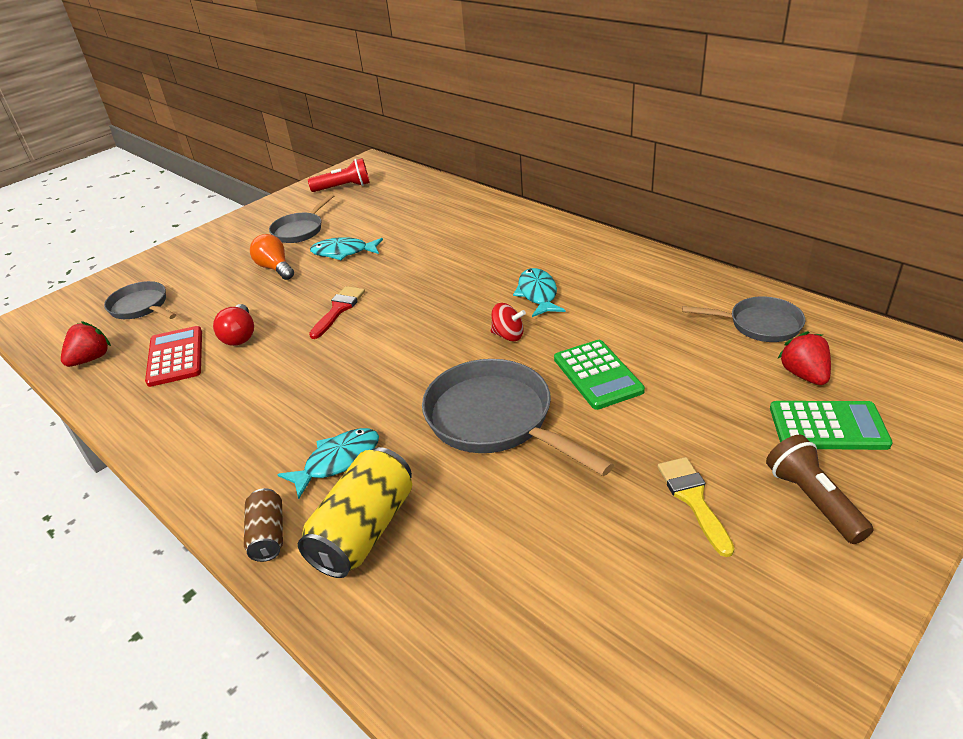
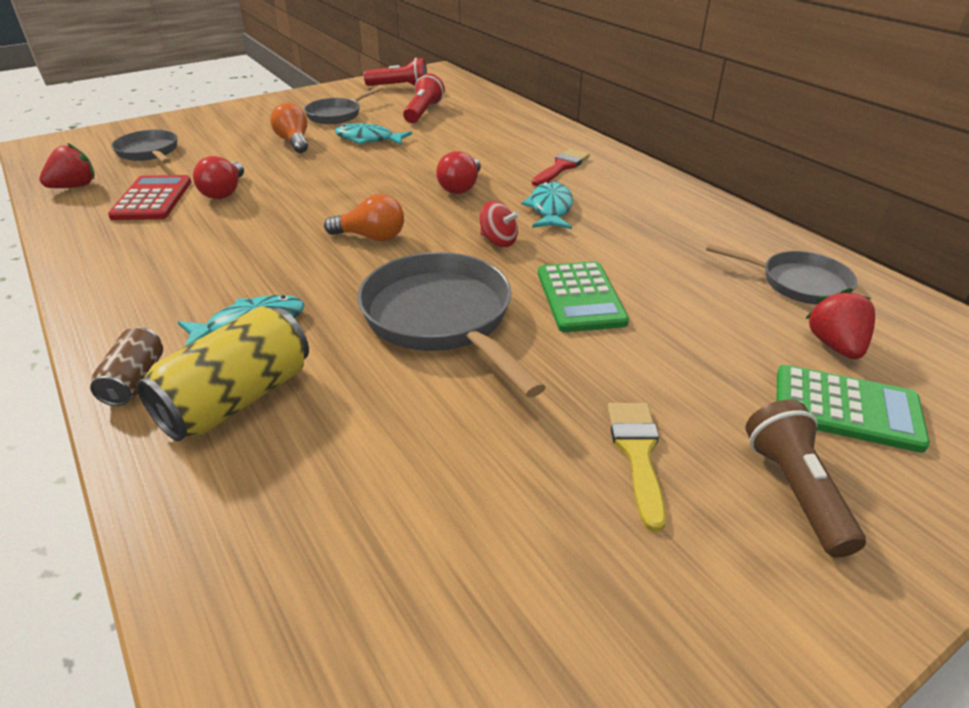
camera: 10 degrees right, 0 degrees up
red brush [309,286,365,339] -> red brush moved to [532,149,590,186]
none -> orange light bulb [324,194,404,241]
none -> red flashlight [403,74,445,123]
none -> red light bulb [436,151,481,194]

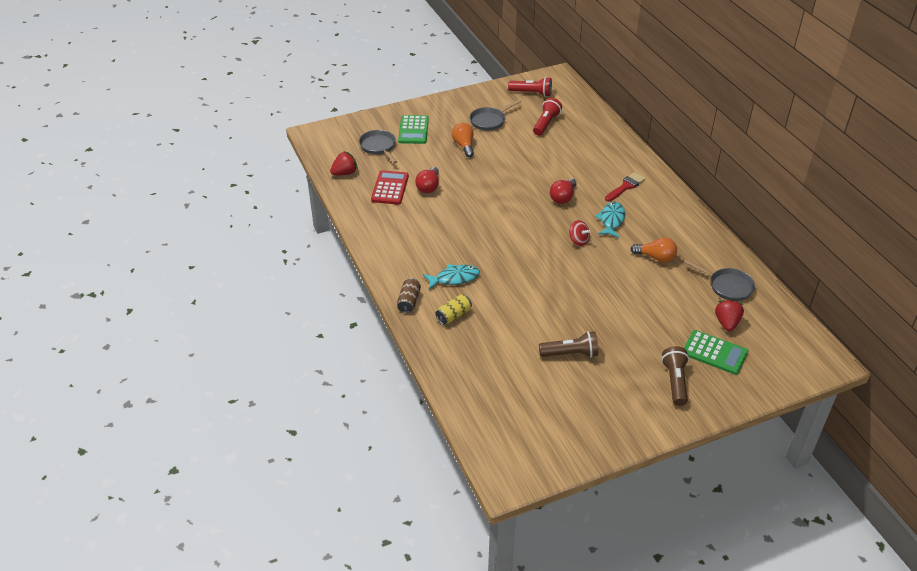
camera: 10 degrees right, 5 degrees up
yellow can [136,306,309,441] -> yellow can [435,294,472,325], size x0.56
orange light bulb [324,194,404,241] -> orange light bulb moved to [631,237,677,263]
turquoise fish [334,123,412,145] -> none
grey pan [357,252,546,397] -> none
green calculator [538,261,629,332] -> green calculator moved to [398,115,429,144]
yellow brush [607,403,666,532] -> none
none -> brown flashlight [539,331,598,358]

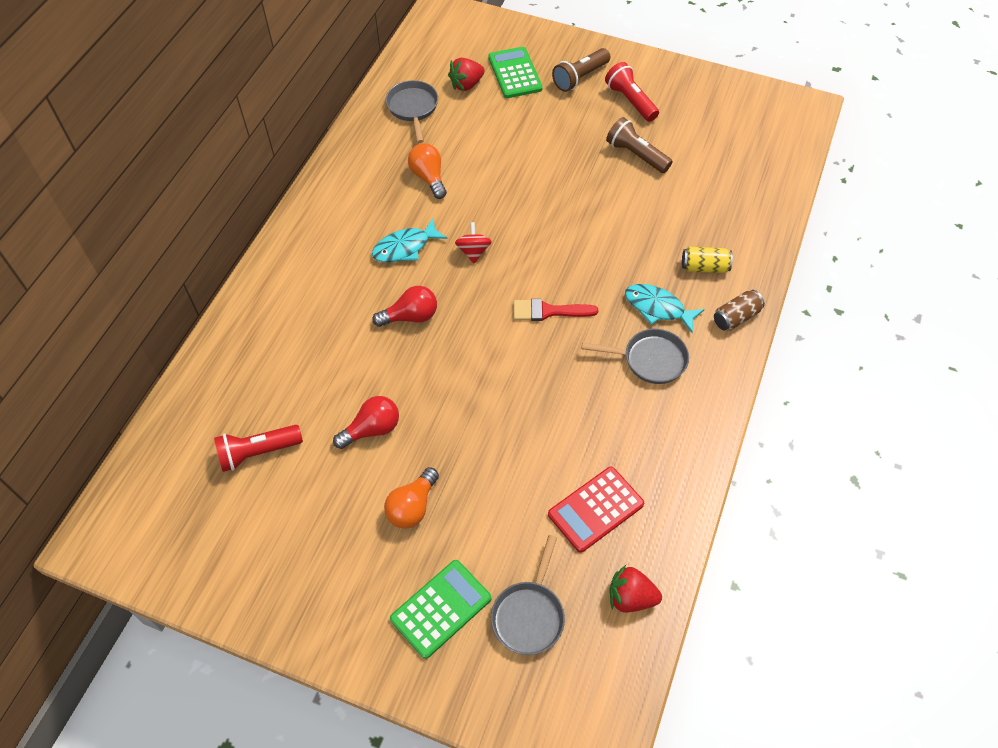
camera: 135 degrees left, 15 degrees up
red light bulb [415,167,439,193] -> red light bulb moved to [333,396,399,449]
grey pan [470,99,521,131] -> grey pan moved to [582,329,689,384]
red flashlight [508,77,552,97] -> red flashlight moved to [605,62,659,122]
red brush [605,172,645,201] -> red brush moved to [514,299,598,321]

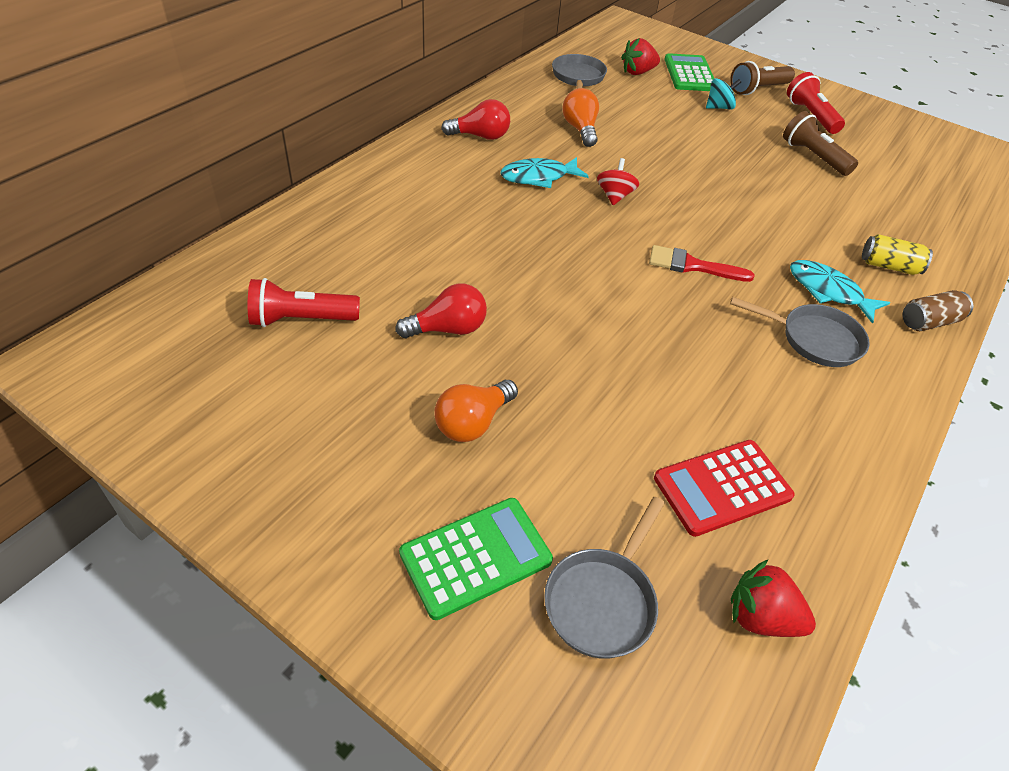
camera: 10 degrees right, 10 degrees down
red light bulb [372,286,437,327] -> red light bulb moved to [441,99,510,140]
none -> turquoise spinning top [706,78,741,110]

